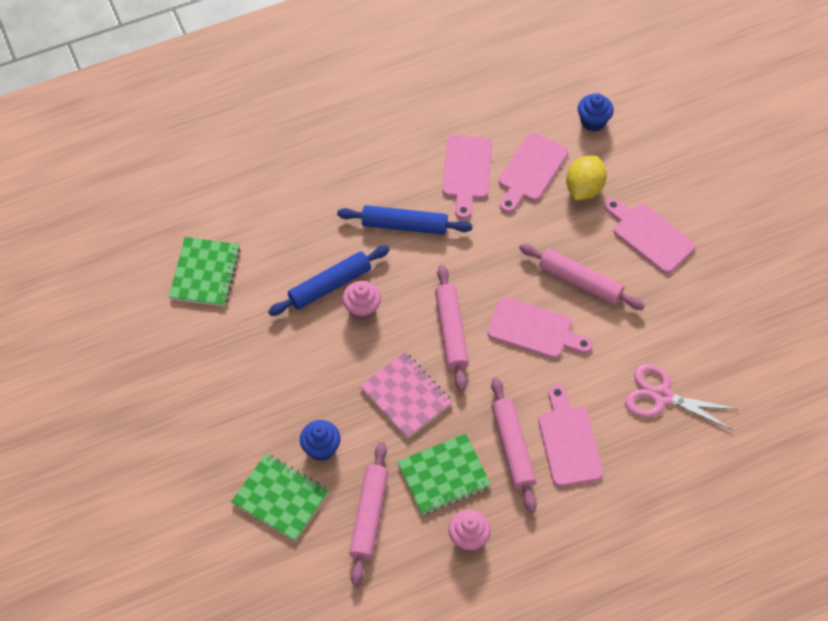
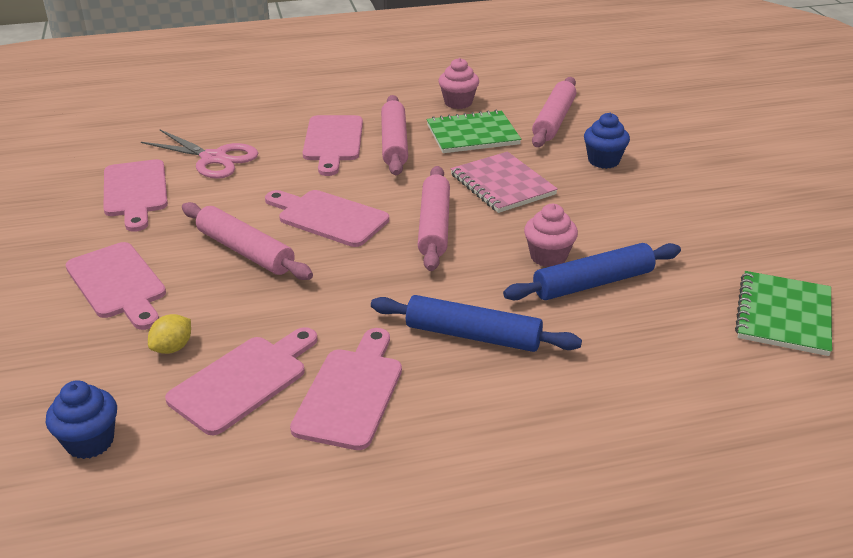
camera: 170 degrees left, 25 degrees down
green notebook [231,454,329,541] -> none
yellow lemon [566,155,607,200] -> yellow lemon [148,314,191,354], size x0.58
none -> pink cutting board [103,159,168,232]

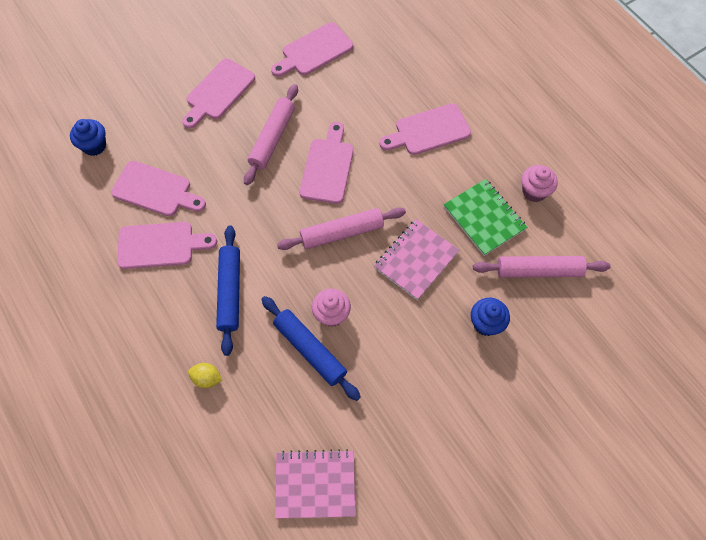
camera: 70 degrees right, 30 degrees up
pink scissors [141,130,258,179] -> none
yellow lemon [148,314,191,354] -> yellow lemon moved to [188,363,222,388]
pink rolling pin [381,95,408,175] -> none
green notebook [735,271,832,356] -> pink notebook [275,449,355,519]

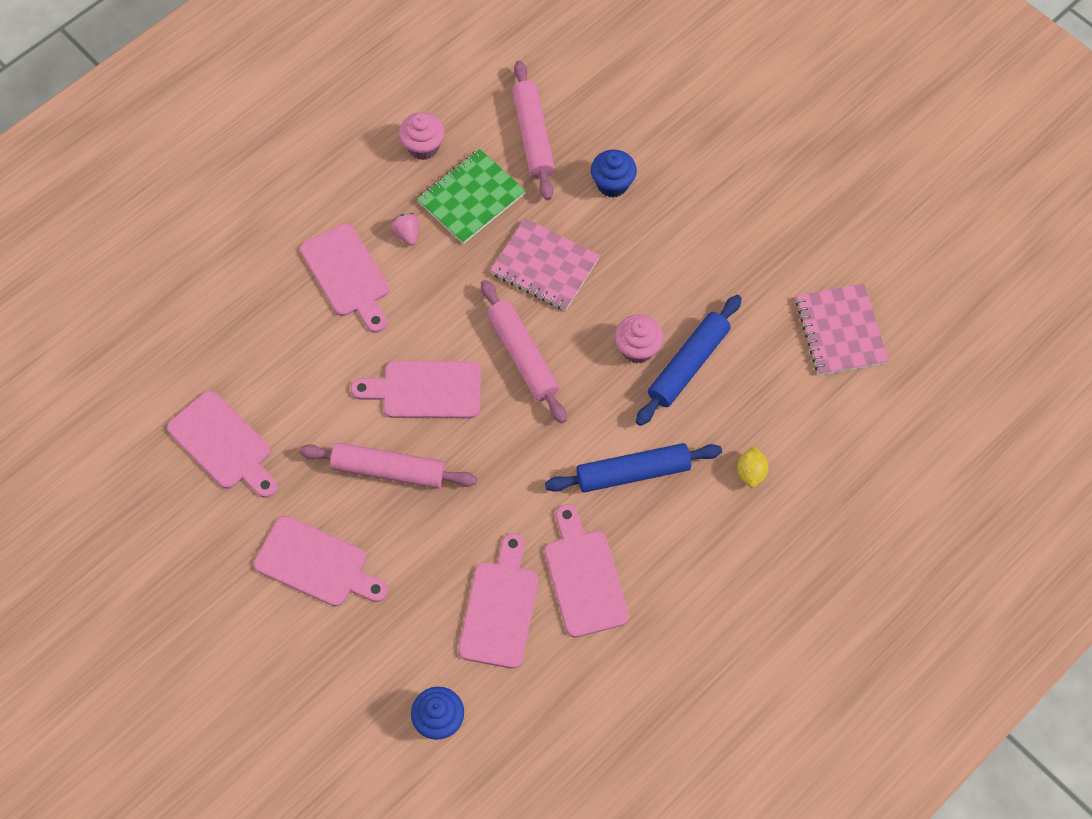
camera: 100 degrees left, 0 degrees up
none -> pink strawberry [391,213,419,246]

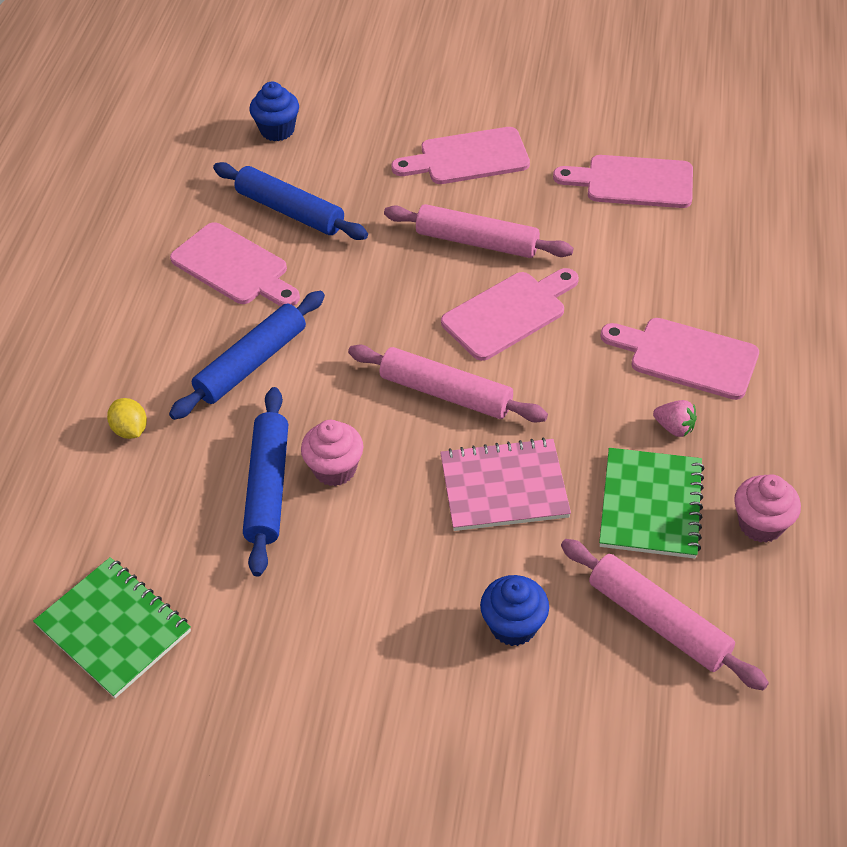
camera: 145 degrees right, 15 degrees down
pink rolling pin [299,443,477,489] -> pink rolling pin turned 45 degrees clockwise [384,204,574,258]
pink cutting board [459,533,538,669] -> blue rolling pin [213,162,368,240]
pink notebook [796,284,889,376] -> green notebook [33,557,191,698]

